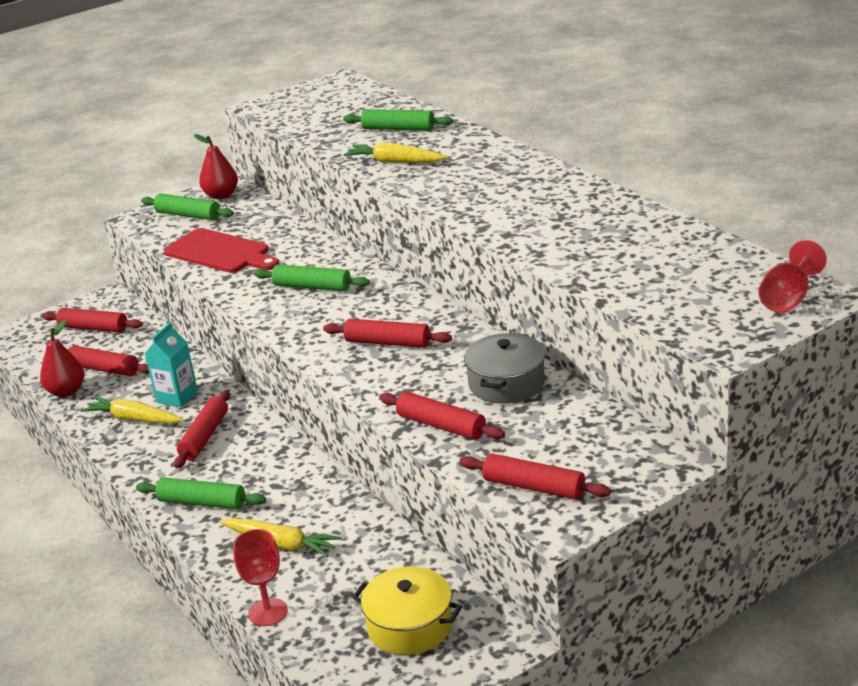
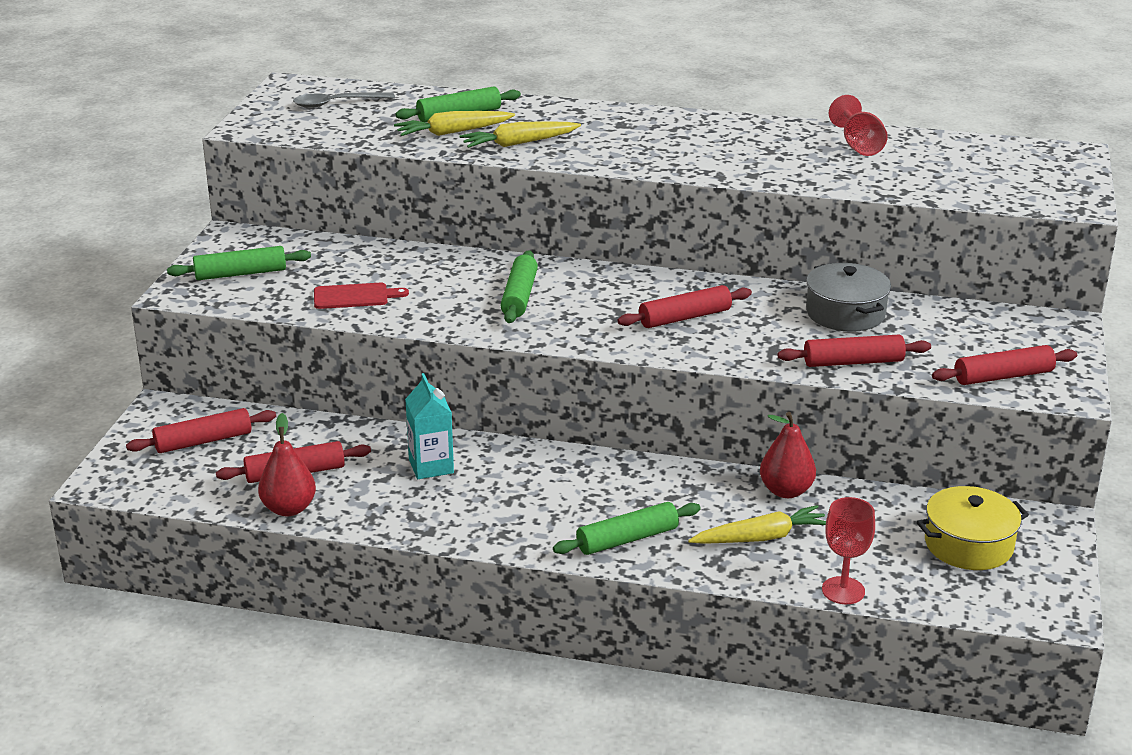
camera: 45 degrees left, 0 degrees up
yellow carrot [80,397,184,424] -> yellow carrot moved to [394,111,515,136]
red cutting board [164,228,279,273] -> red cutting board [314,283,409,309], size x0.59
red rolling pin [174,390,230,469] -> none
red pear [194,134,238,199] -> red pear moved to [760,412,816,498]
green rolling pin [254,264,370,291] -> green rolling pin turned 60 degrees counterclockwise [500,250,538,323]
red goblet [759,240,827,313] -> red goblet moved to [829,95,888,156]
none -> grey spoon [293,92,395,108]

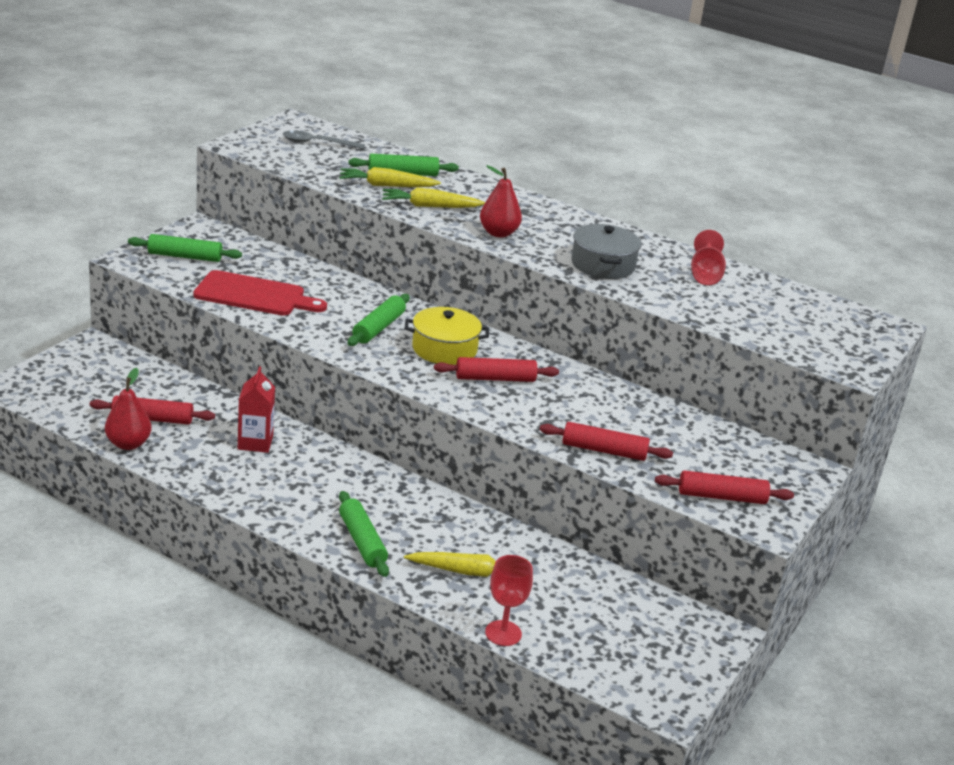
camera: 15 degrees right, 0 degrees up
red rolling pin [126,408,276,453] -> none
red cutting board [314,283,409,309] -> red cutting board [193,270,327,316], size x1.70
turquoise carton [405,373,454,479] -> red carton [238,366,275,453]
green rolling pin [553,502,701,555] -> green rolling pin turned 75 degrees clockwise [339,491,389,577]
red pear [760,412,816,498] -> red pear moved to [480,165,522,237]
grey pot [806,263,891,332] -> grey pot moved to [571,224,641,279]
yellow pot [917,486,1029,570] -> yellow pot moved to [405,307,489,365]

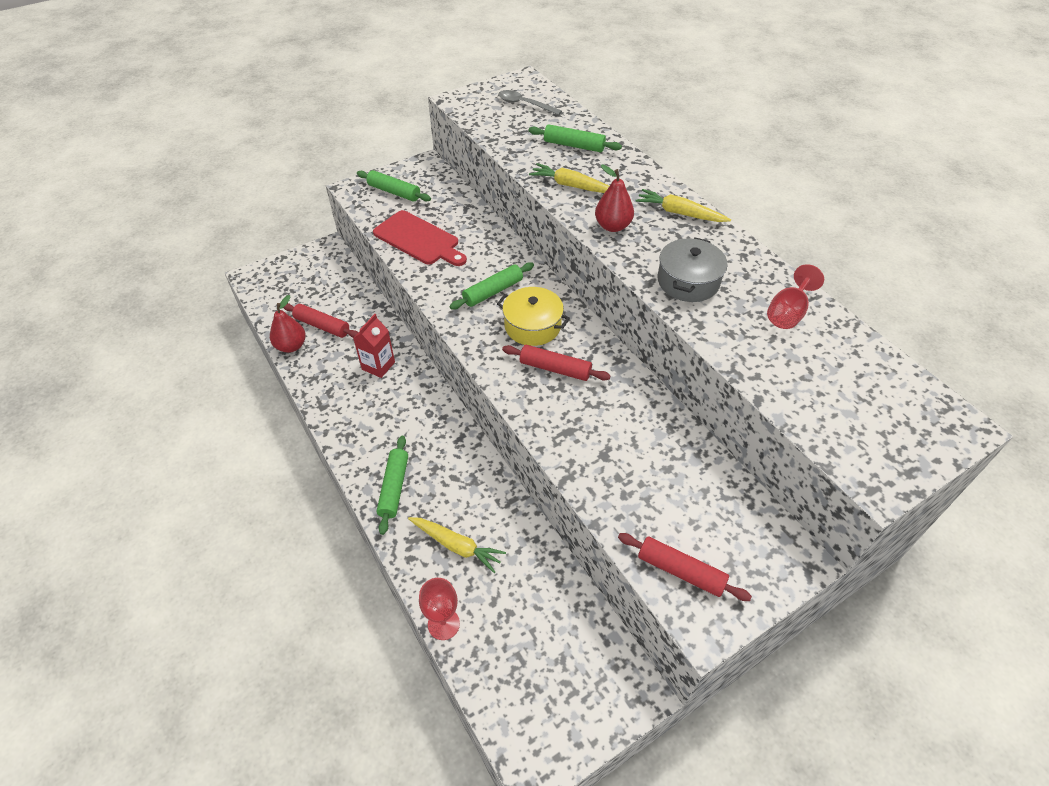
camera: 30 degrees right, 20 degrees up
yellow carrot [339,167,441,187] -> yellow carrot moved to [636,189,731,222]
red rolling pin [540,422,673,461] -> none

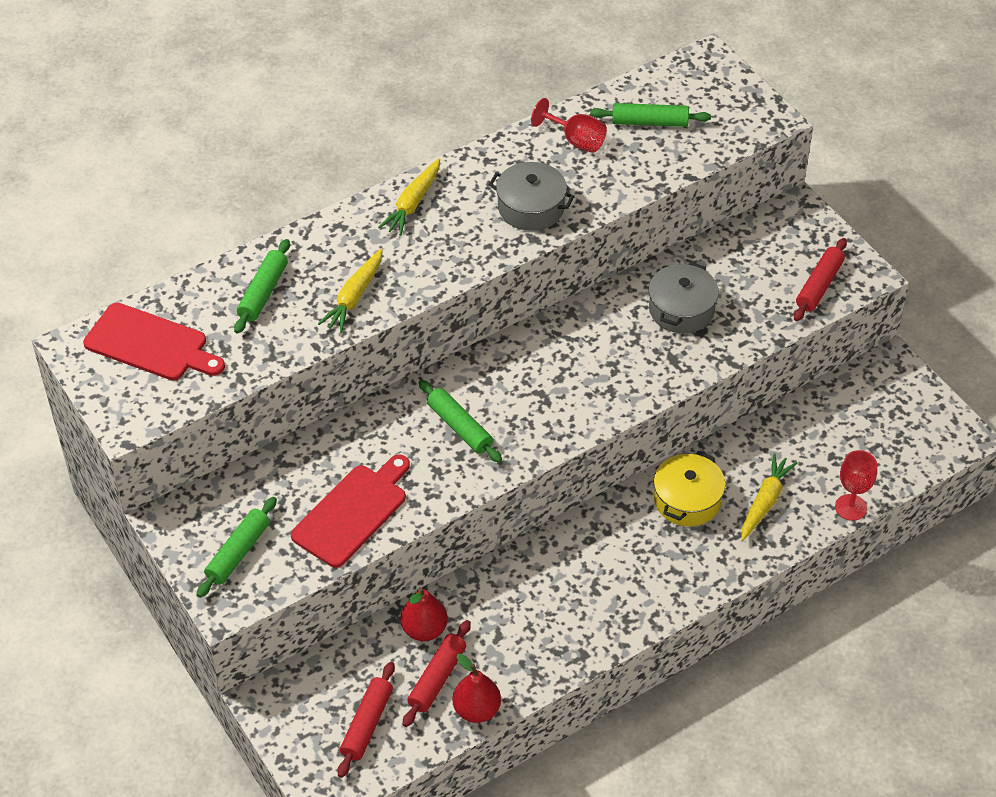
camera: 90 degrees left, 0 degrees up
red carton [353,314,395,378] -> none
green rolling pin [377,436,408,535] -> green rolling pin moved to [590,103,711,127]
yellow pot [497,287,570,346] -> yellow pot moved to [654,451,725,526]
grey spoon [498,90,562,115] -> red cutting board [83,303,225,380]
red rolling pin [502,345,611,381] -> red rolling pin moved to [338,662,395,778]
red pear [595,164,634,232] -> red pear moved to [400,587,448,641]
none -> grey pot [648,262,719,333]

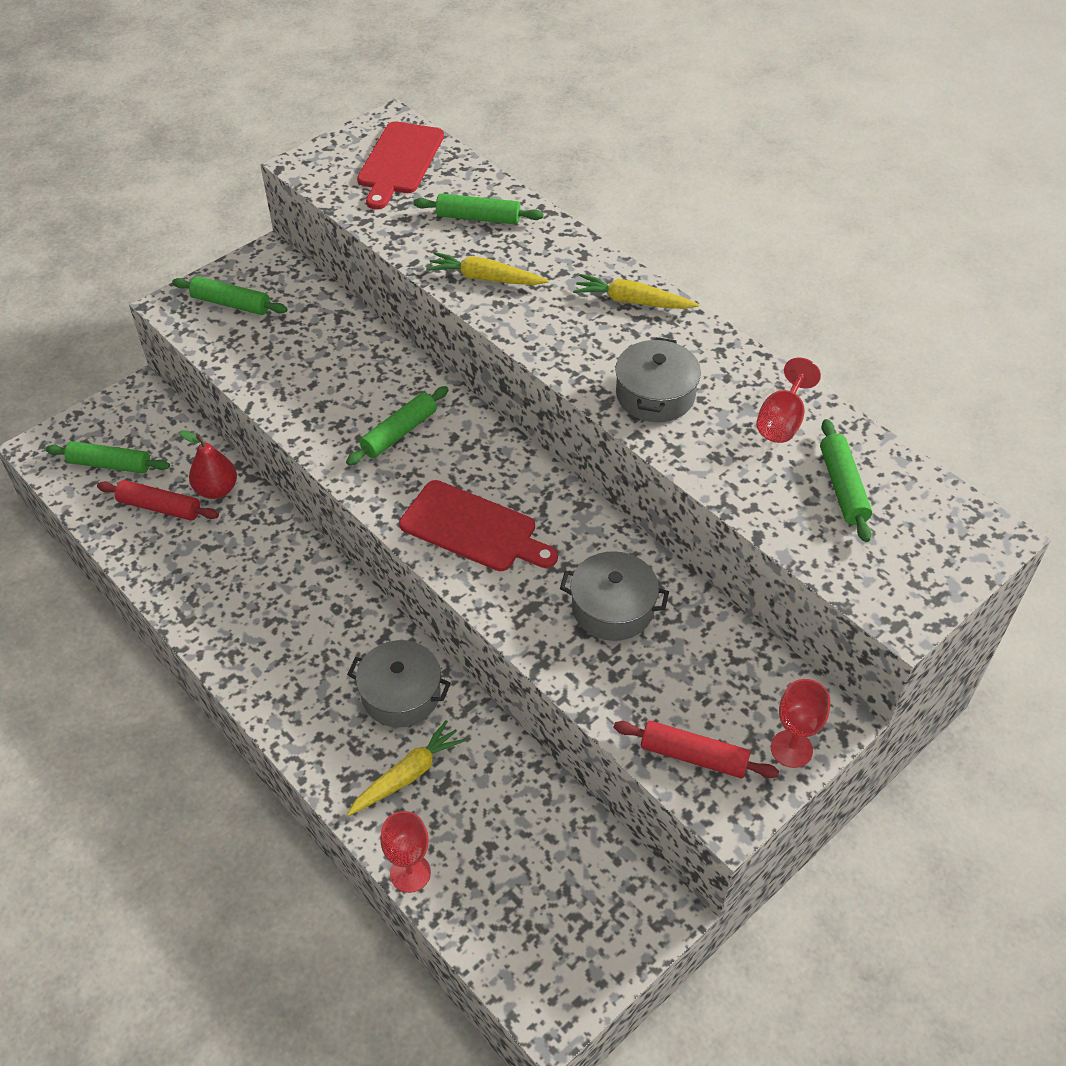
camera: 80 degrees right, 0 degrees up
red cutting board [291,455,410,568] -> red cutting board moved to [399,480,558,571]
red rolling pin [338,662,395,778] -> green rolling pin [46,441,170,474]
red pear [453,654,501,723] -> none
yellow pot [654,451,725,526] -> grey pot [347,640,451,727]
yellow carrot [741,453,798,541] -> yellow carrot turned 60 degrees counterclockwise [347,720,466,816]
none -> red goblet [771,679,830,768]

